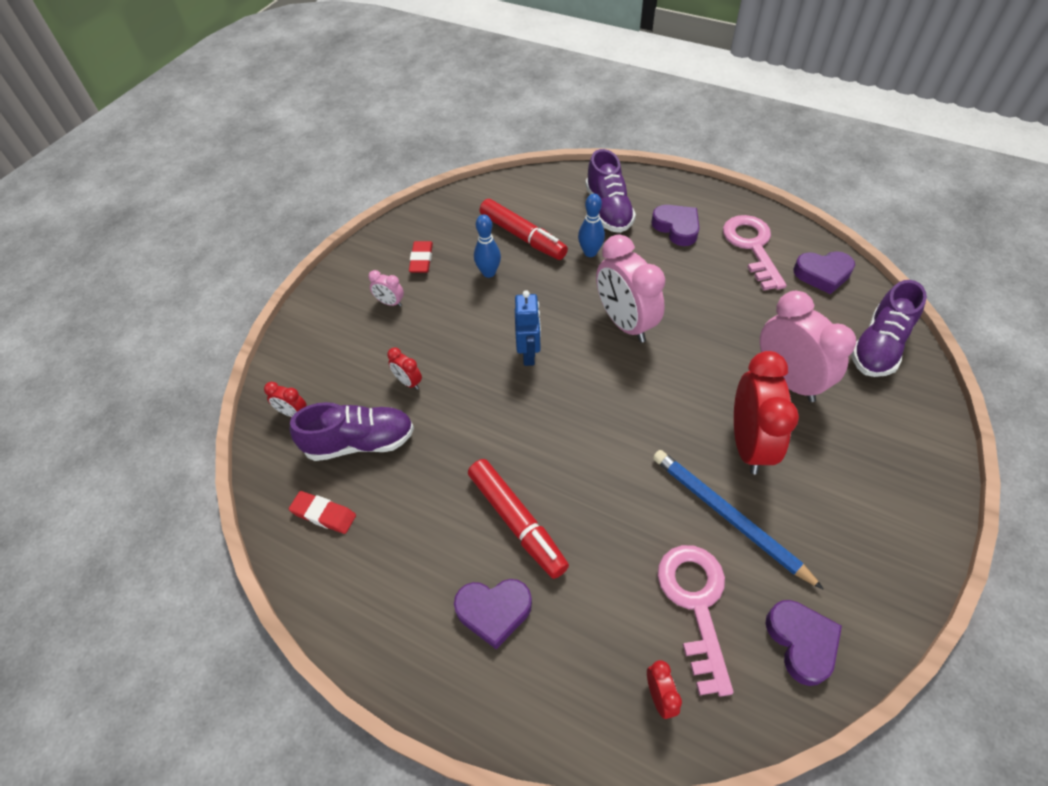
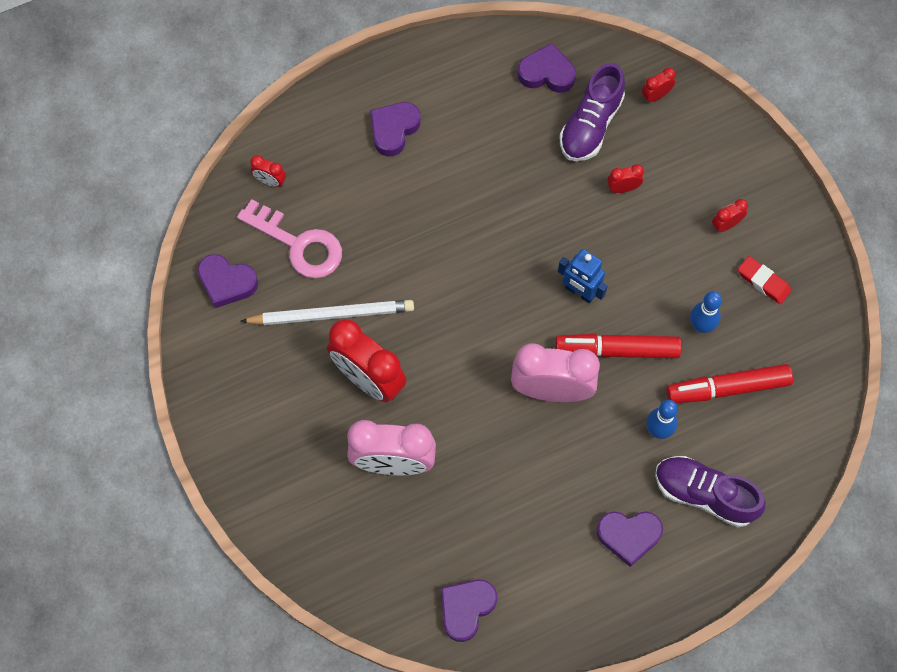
camera: 125 degrees right, 15 degrees up
red eraser [289,491,356,534] -> purple heart [518,43,576,93]
pink clock [368,270,404,307] -> red clock [712,199,748,232]
red marker [468,459,569,579] -> red marker moved to [555,333,681,358]
blue pencil [653,450,824,590] -> white pencil [240,300,414,325]
pink key [723,215,787,291] -> none
purple shoe [851,280,927,377] -> none

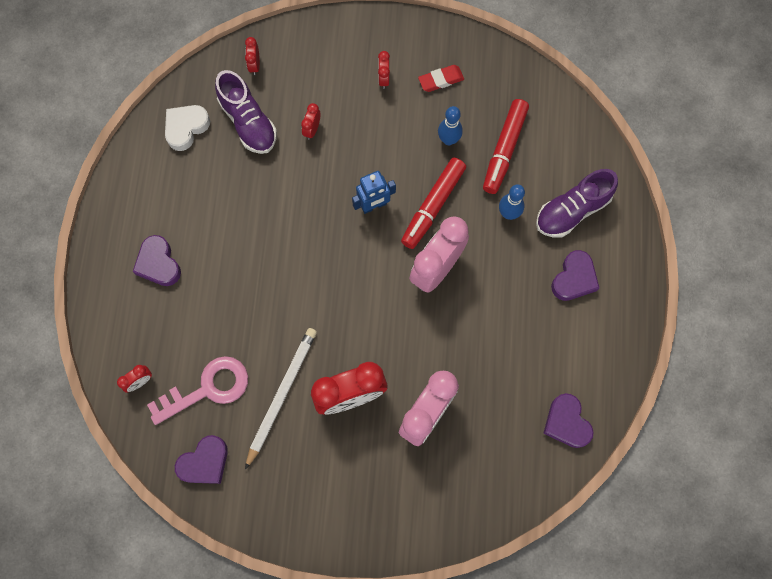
camera: 60 degrees left, 5 degrees up
purple heart [518,43,576,93] -> white heart [165,105,210,151]

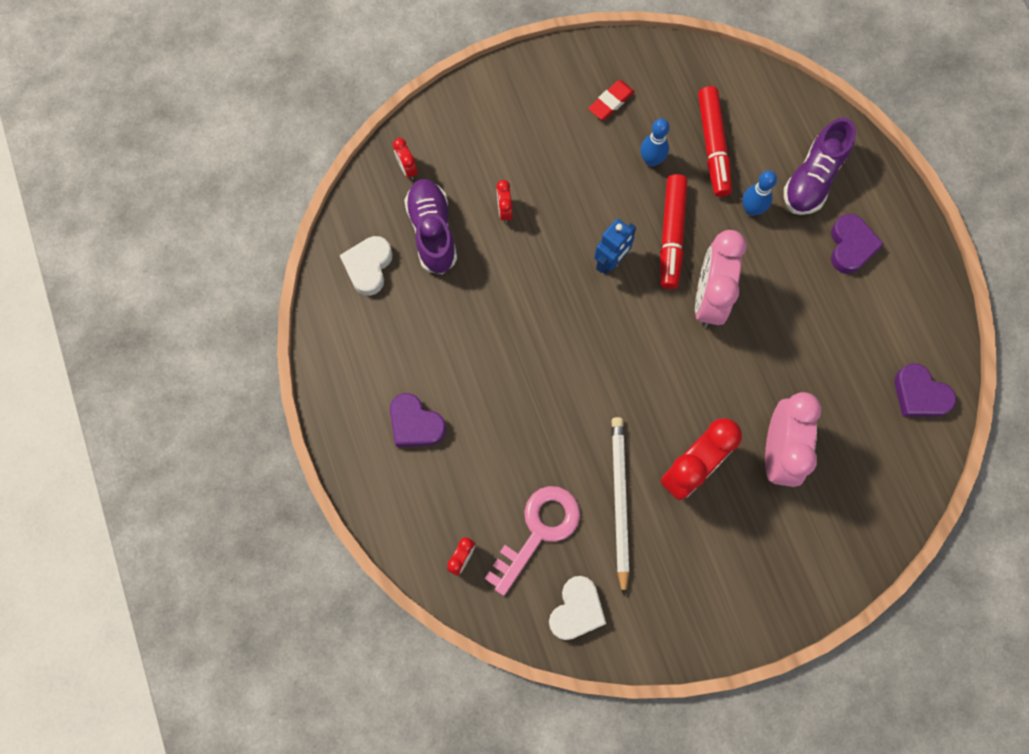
camera: 25 degrees left, 0 degrees up
purple heart [175,435,228,484] -> white heart [549,576,606,640]
purple shoe [215,70,277,154] -> purple shoe turned 135 degrees counterclockwise [404,179,457,274]
red clock [378,51,390,89] -> none

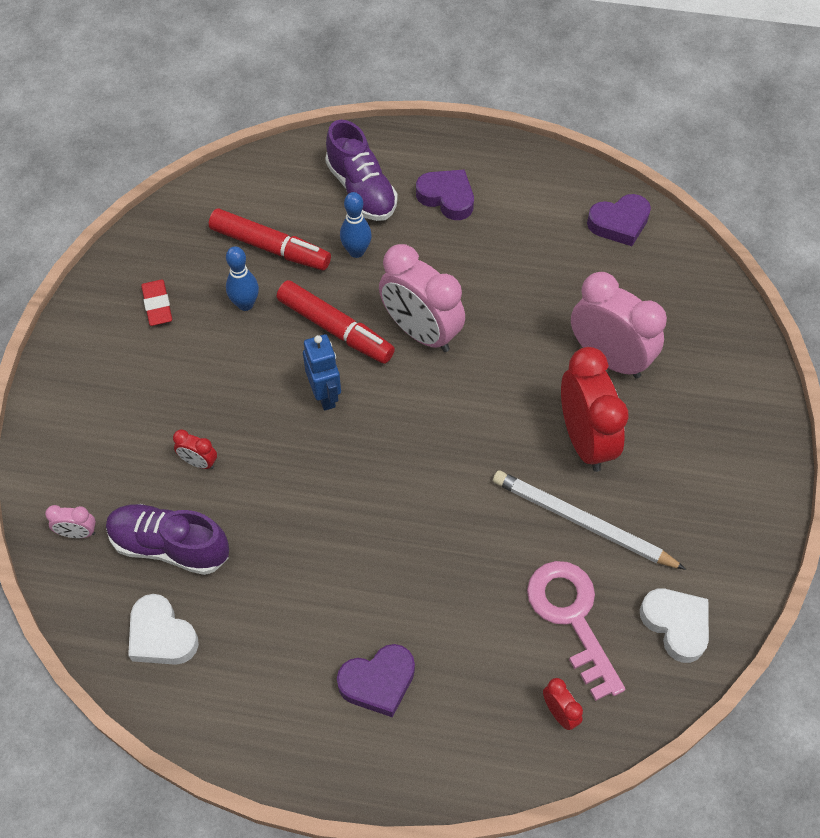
camera: 60 degrees left, 15 degrees down
red clock [393,138,418,180] -> pink clock [45,505,96,538]

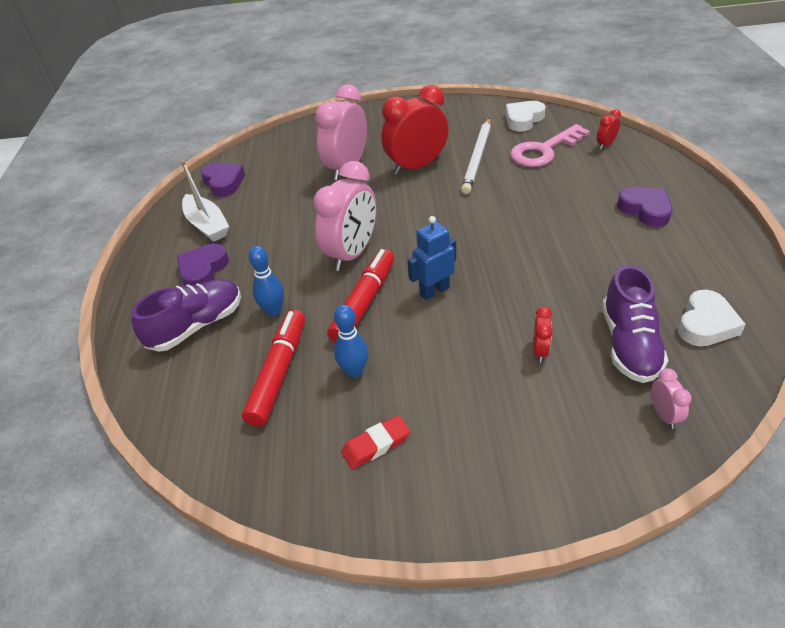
camera: 100 degrees left, 15 degrees down
none -> white boat [181,160,229,242]

